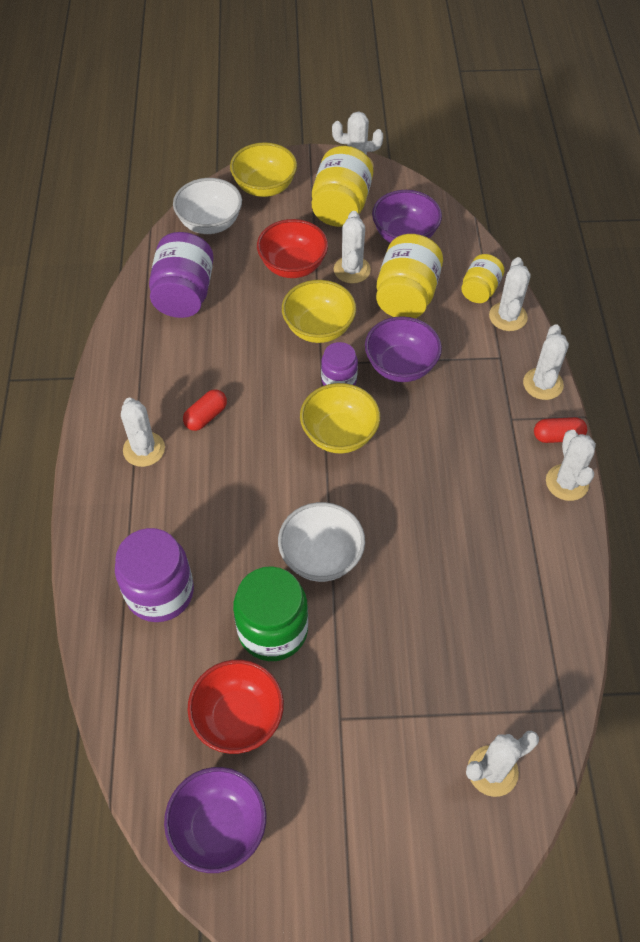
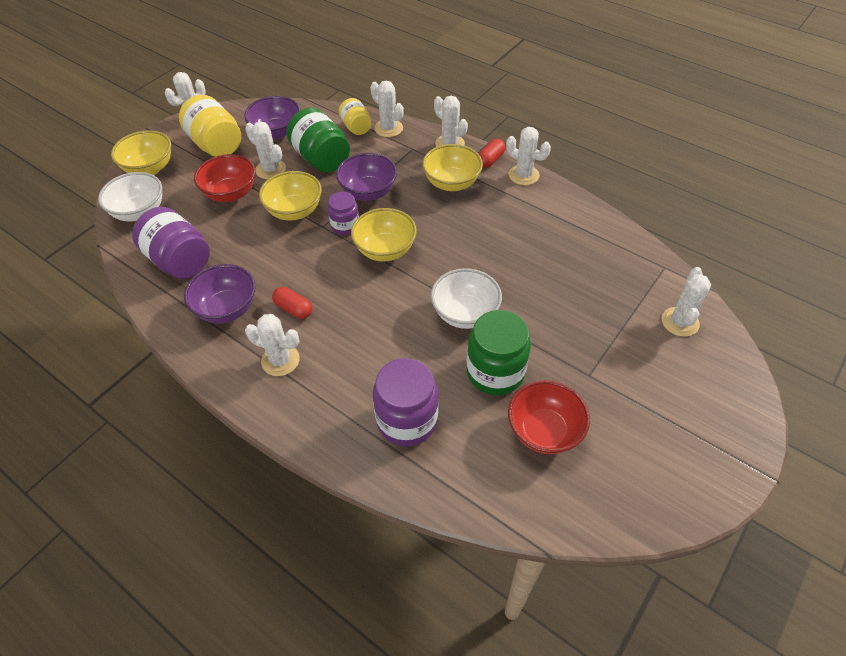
camera: 50 degrees left, 5 degrees down
purple bowl [164,767,266,873] -> purple bowl moved to [184,264,255,324]
red capsule [183,389,227,431] -> red capsule turned 45 degrees counterclockwise [272,287,312,319]
yellow jar [376,234,443,318] -> green jar [286,108,350,173]
none -> yellow bowl [422,144,483,191]

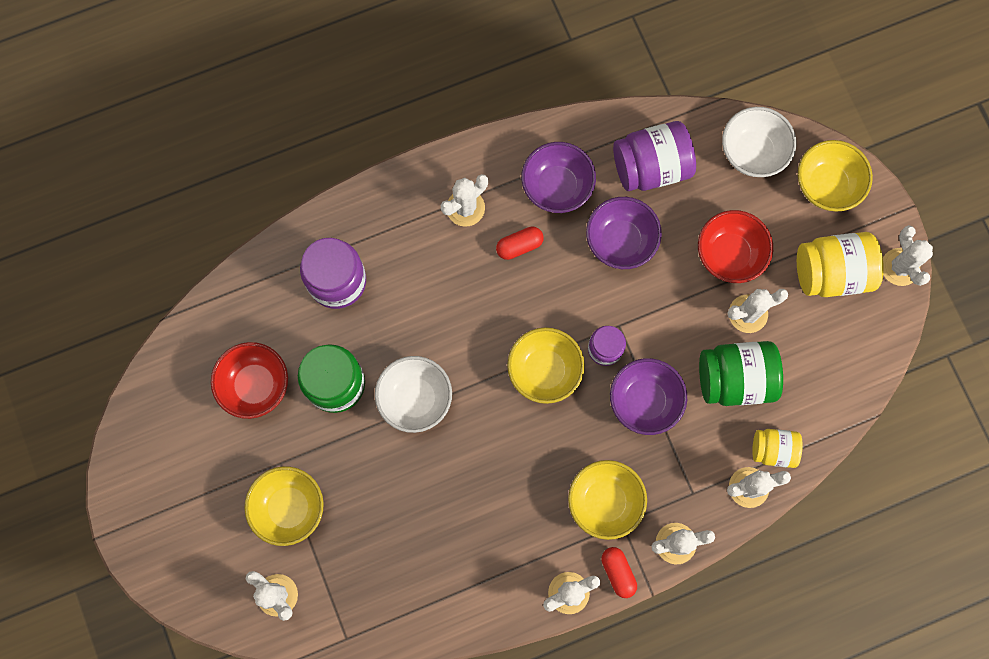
camera: 120 degrees right, 25 degrees up
purple bowl [244,96,300,139] -> purple bowl moved to [586,197,662,269]
yellow bowl [259,171,322,221] -> yellow bowl moved to [244,466,324,546]

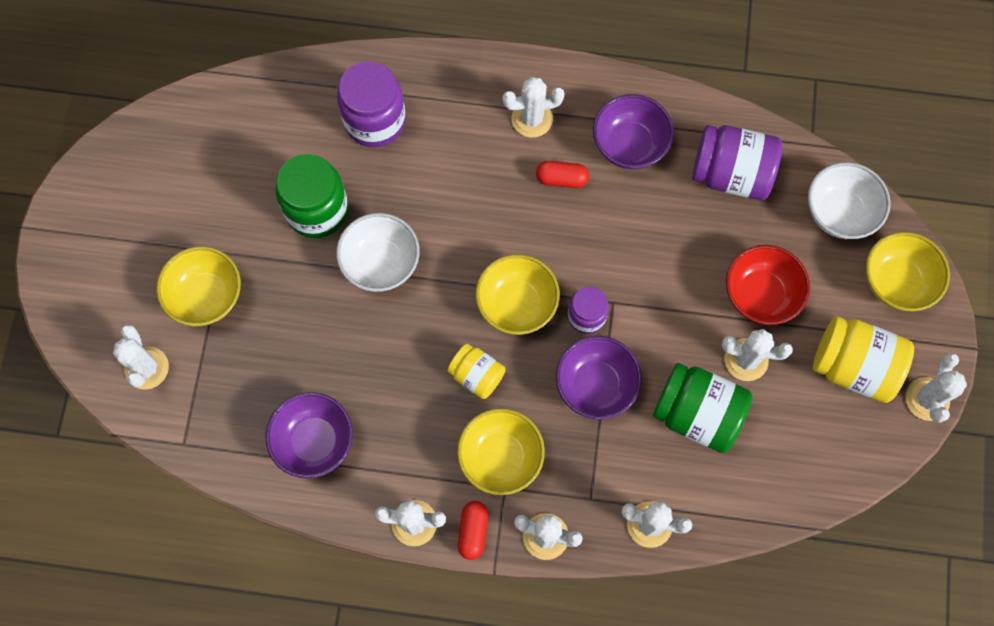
camera: 30 degrees right, 5 degrees down
red bowl [211,342,288,419] -> none
purple bowl [586,197,662,269] -> purple bowl moved to [265,392,353,479]
yellow jar [752,429,802,468] -> yellow jar moved to [447,344,506,399]

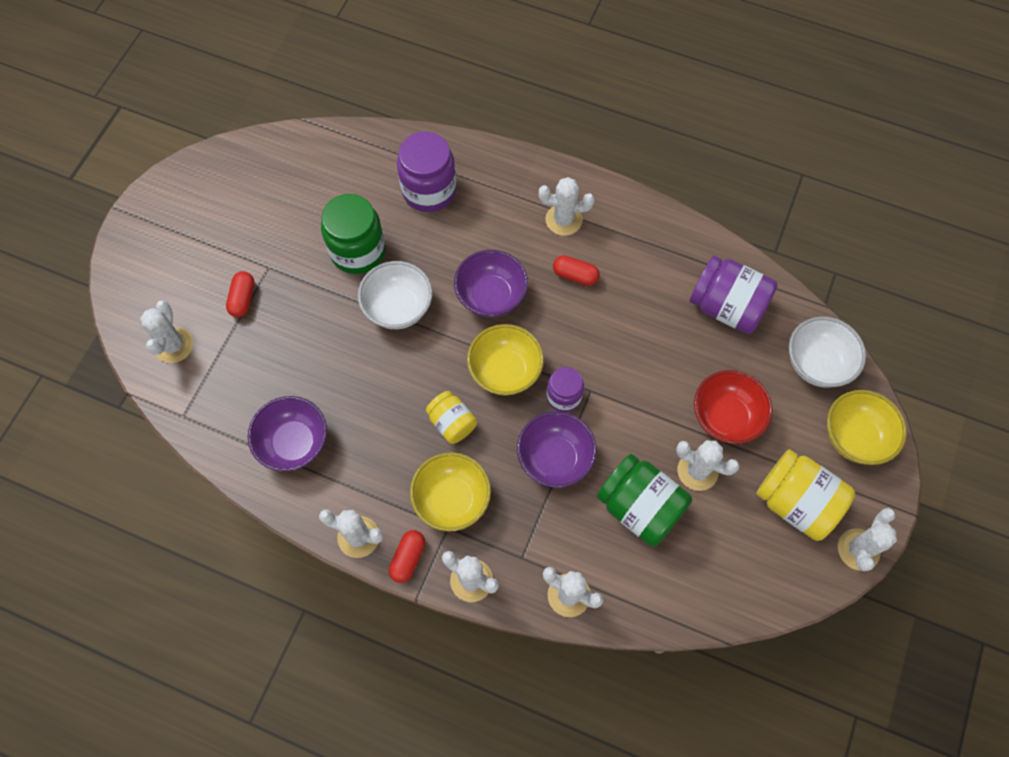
camera: 15 degrees right, 5 degrees down
yellow bowl [156,246,241,327] -> red capsule [226,271,255,317]
purple bowl [593,94,674,169] -> purple bowl moved to [454,250,528,318]

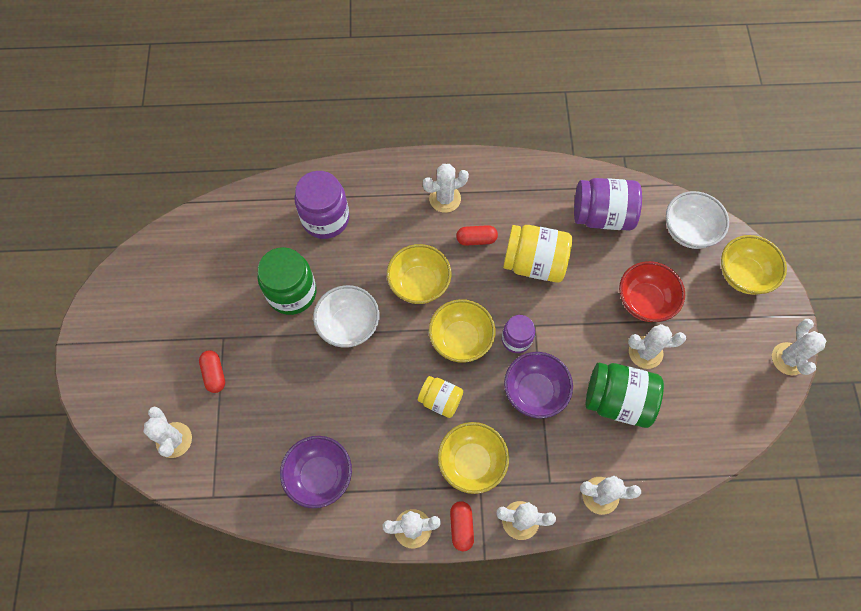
camera: 25 degrees left, 0 degrees up
purple bowl [454,250,528,318] -> yellow bowl [387,244,451,304]
yellow jar [756,449,855,541] -> yellow jar moved to [503,225,572,283]

